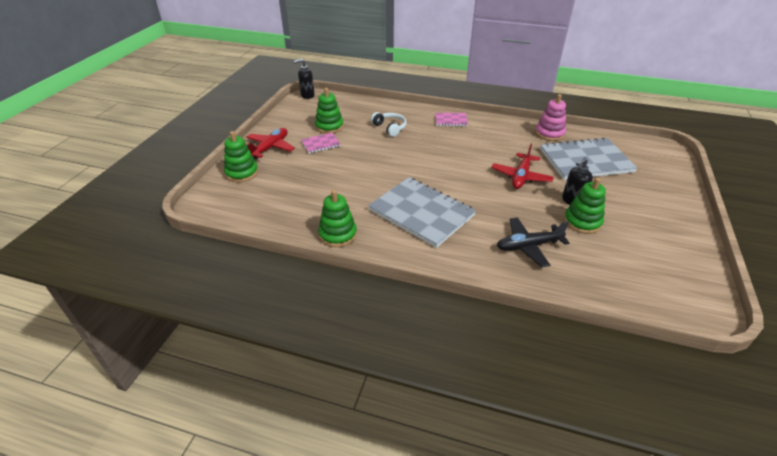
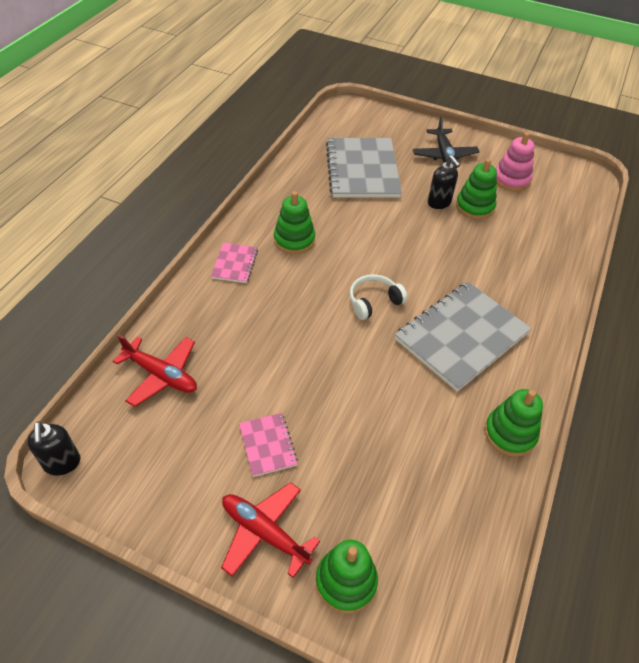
camera: 85 degrees left, 10 degrees up
green stacking toy [315,88,344,134] -> green stacking toy moved to [274,191,315,254]
white headphones [371,112,406,137] -> white headphones moved to [349,274,407,320]
red plane [491,144,554,189] -> red plane moved to [113,335,197,407]
black plane [497,217,570,267] -> black plane moved to [413,116,480,169]
pink stacking toy [535,94,566,141] -> pink stacking toy moved to [495,132,535,191]

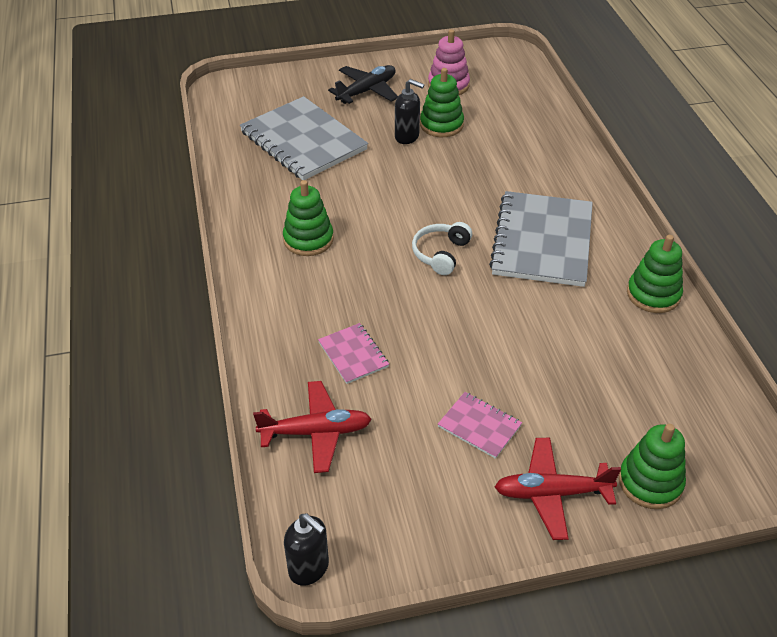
camera: 35 degrees left, 5 degrees down
pink notebook [211,243,258,283] -> pink notebook moved to [318,323,389,384]
black plane [413,116,480,169] -> black plane turned 90 degrees counterclockwise [328,65,398,104]

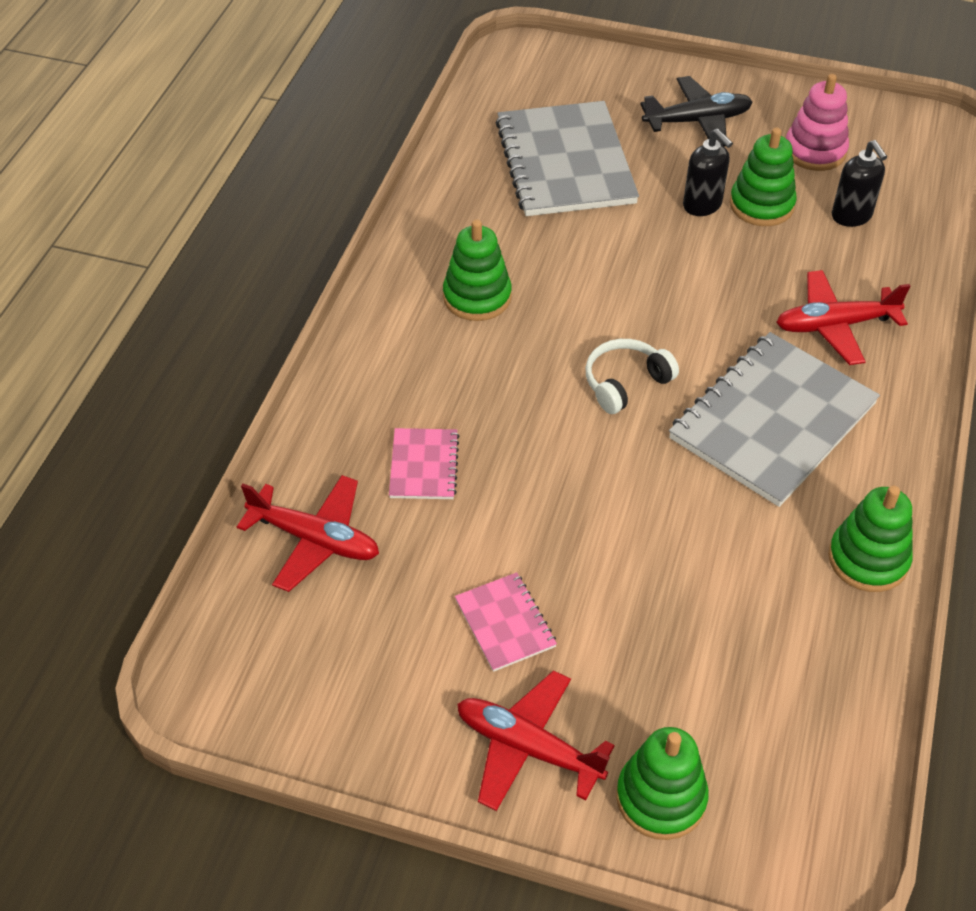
camera: 30 degrees right, 5 degrees up
black soap dispenser [284,514,329,586] -> black soap dispenser moved to [832,140,887,227]
none -> red plane [776,270,910,365]

